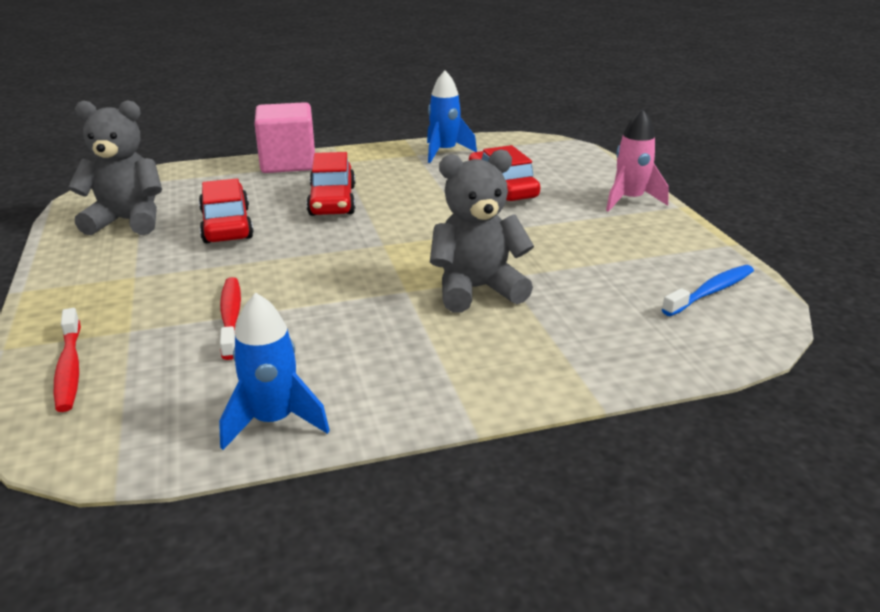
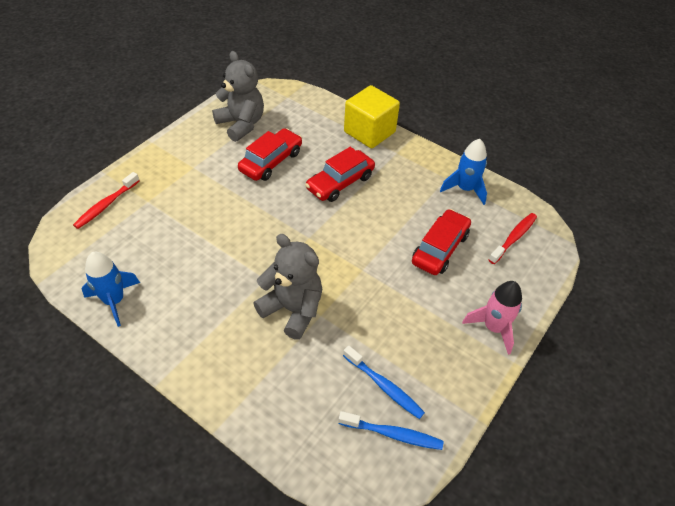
camera: 50 degrees right, 20 degrees up
red toothbrush [220,277,241,360] -> red toothbrush moved to [489,213,537,264]
pink cube [254,102,315,173] -> yellow cube [344,85,400,149]
none -> blue toothbrush [343,345,425,419]

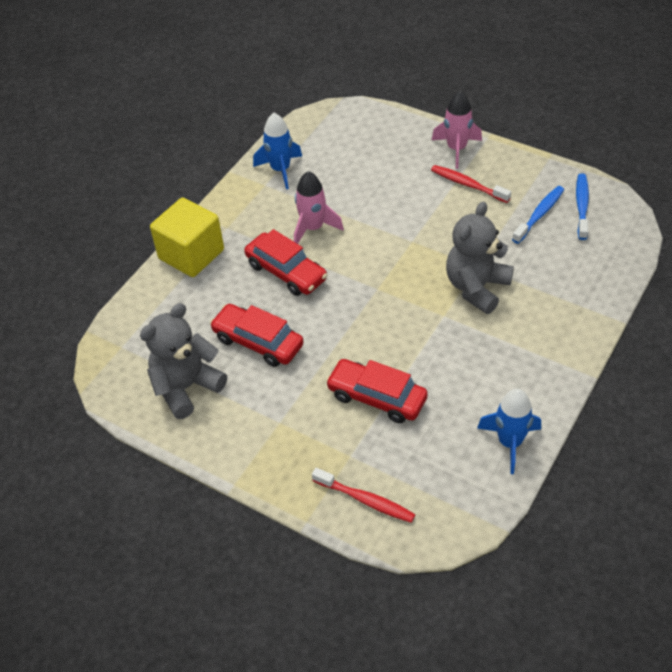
camera: 90 degrees left, 0 degrees up
red car [412,209,471,275] -> red car moved to [326,359,428,423]
red toothbrush [489,213,537,264] -> red toothbrush moved to [431,165,511,203]
none -> pink rocket [294,171,344,244]

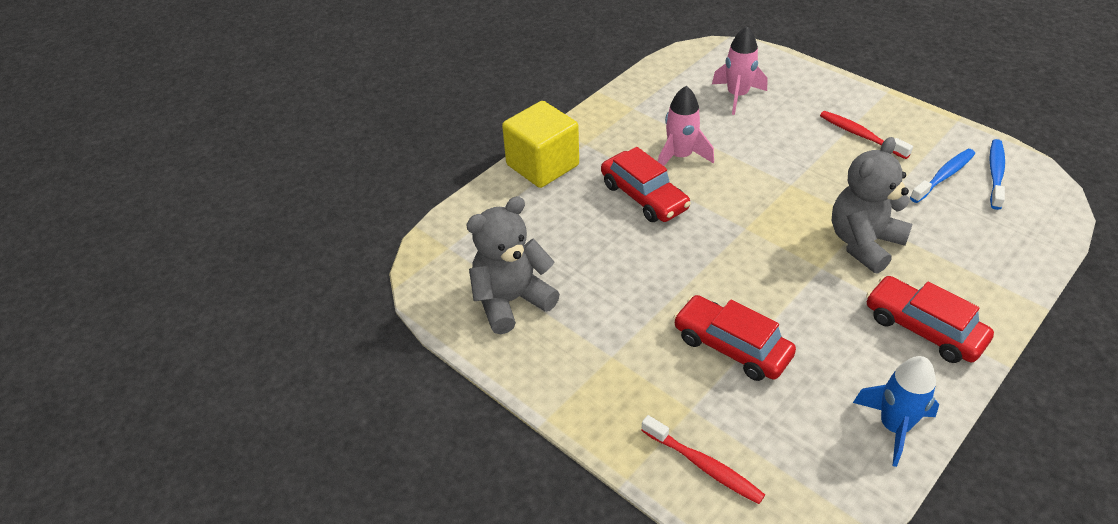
camera: 10 degrees right, 5 degrees down
red car [210,304,304,367] -> red car moved to [866,276,994,363]
blue rocket [253,113,302,189] -> none
pink rocket [432,91,482,169] -> pink rocket moved to [712,26,767,115]

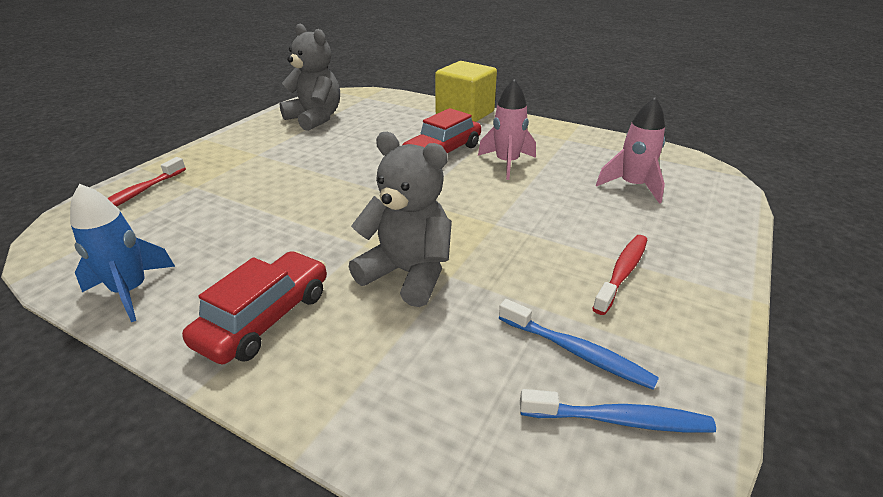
camera: 75 degrees right, 10 degrees down
red car [673,295,796,381] -> none

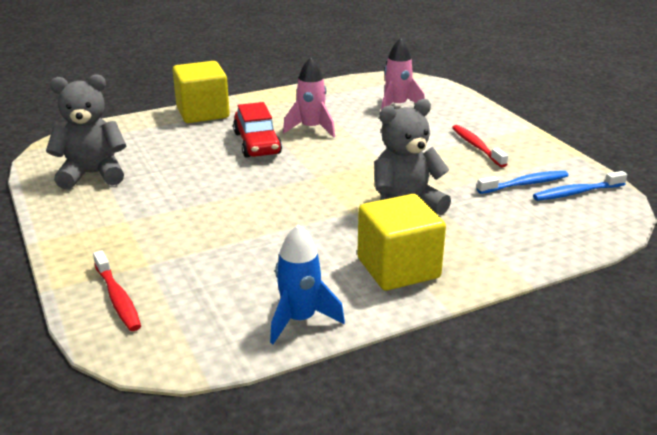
camera: 55 degrees left, 5 degrees down
red car [182,251,327,364] -> yellow cube [357,194,446,291]
blue toothbrush [520,389,716,433] -> blue toothbrush turned 150 degrees counterclockwise [533,171,627,201]

